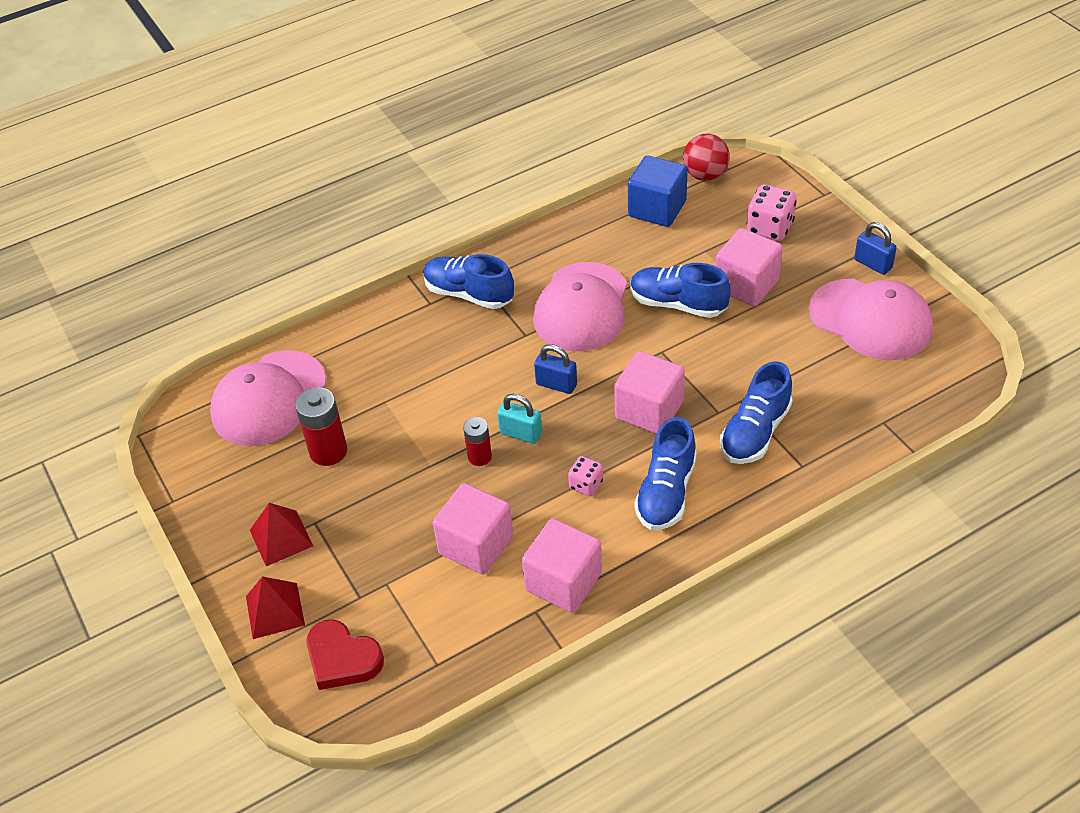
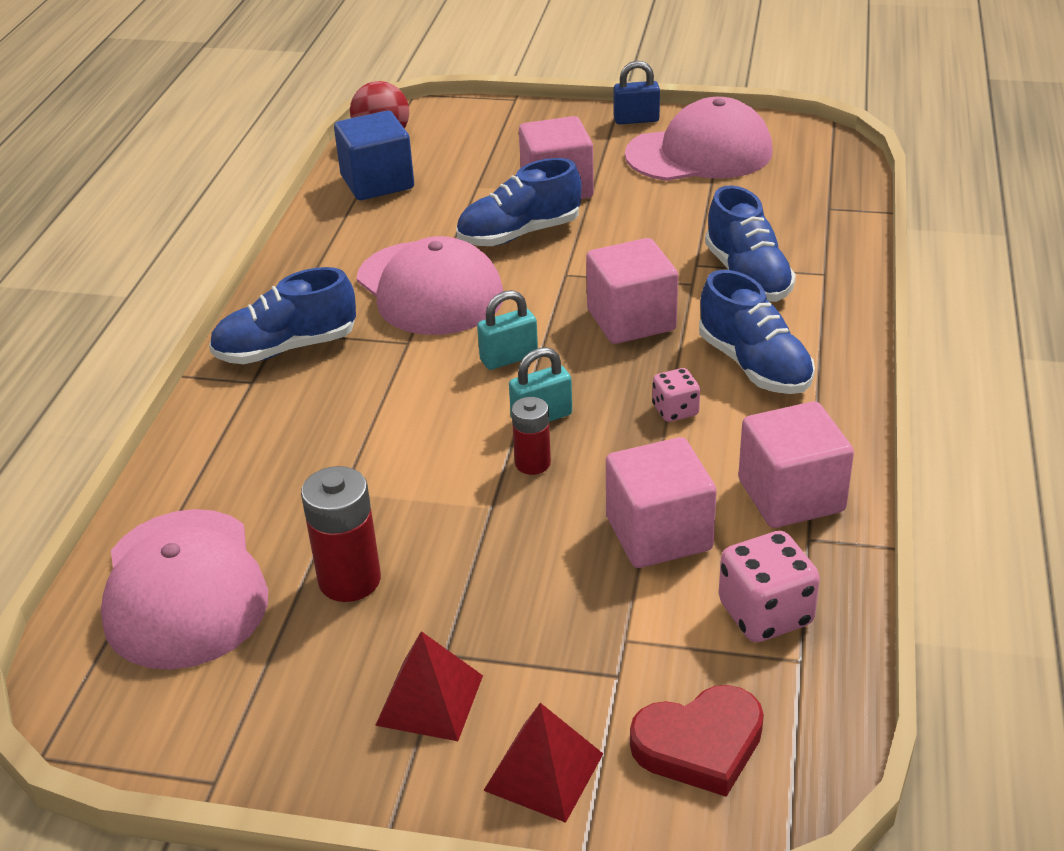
camera: 50 degrees left, 10 degrees down
blue padlock [534,344,577,394] -> turquoise padlock [477,290,538,370]
pink dice [747,184,797,241] -> pink dice moved to [719,531,820,642]

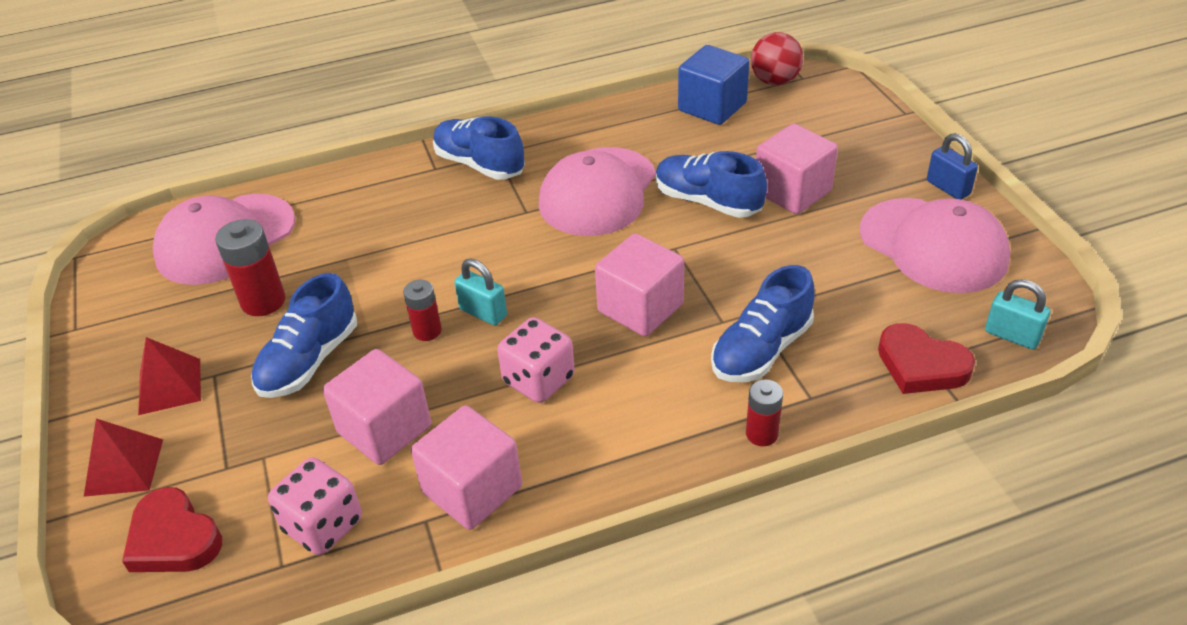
camera: 60 degrees right, 5 degrees up
turquoise padlock [477,290,538,370] -> turquoise padlock moved to [985,279,1051,349]
pink dice [652,368,700,422] -> pink dice [497,317,575,403], size x1.68
blue shoe [699,270,815,394] -> blue shoe moved to [251,273,357,398]
none -> red battery [746,379,783,446]
none -> red heart [878,323,975,394]

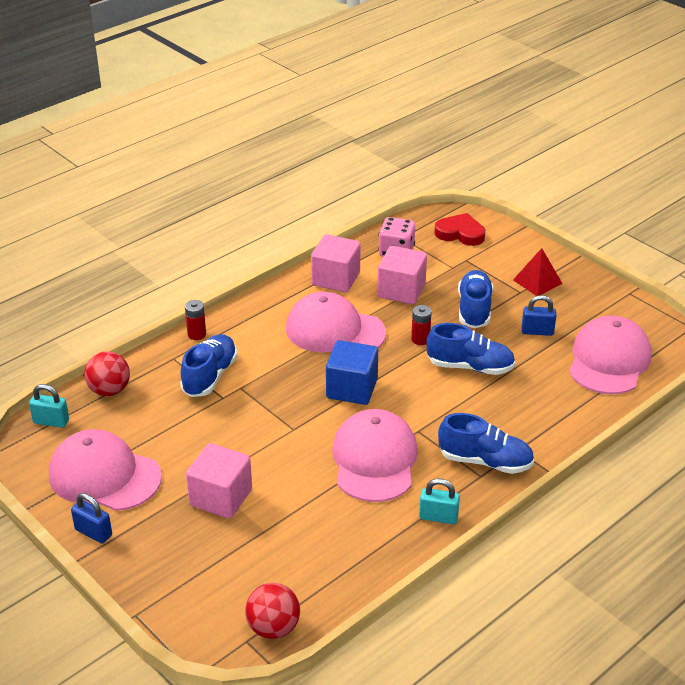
camera: 155 degrees right, 5 degrees down
red pyramid [84,419,163,497] -> none
red battery [215,219,286,316] -> blue padlock [522,295,556,336]
turquoise padlock [454,259,507,325] -> turquoise padlock moved to [419,478,460,524]
pink dice [497,317,575,403] -> pink cap [286,292,386,352]
pink cube [595,234,684,336] -> none
blue shoe [656,151,767,218] -> blue shoe moved to [426,323,515,375]
blue cube [678,45,749,125] -> blue cube moved to [326,340,378,405]
red heart [878,323,975,394] -> red ball [84,351,130,396]

